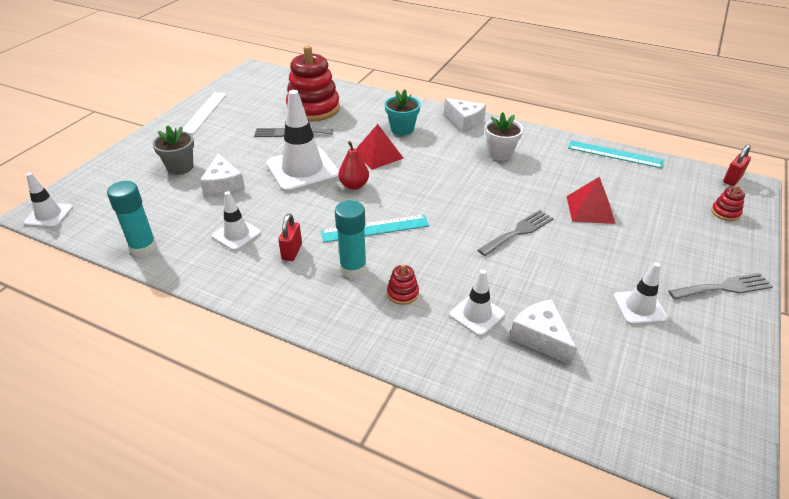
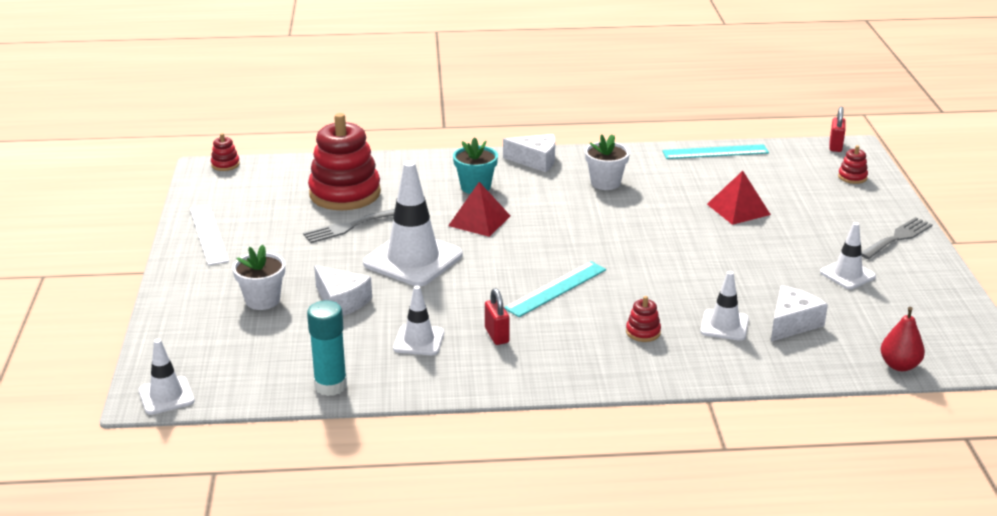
camera: 30 degrees left, 10 degrees down
grey flower pot [152,125,194,175] -> white flower pot [233,244,285,310]
turquoise glue stick [335,200,367,278] -> none
red pear [338,141,369,190] -> red pear moved to [880,307,925,371]
grey fork [478,210,554,256] -> none
white cheese [510,299,577,366] -> white cheese turned 105 degrees clockwise [771,285,828,342]
none -> red stacking toy [211,133,240,171]

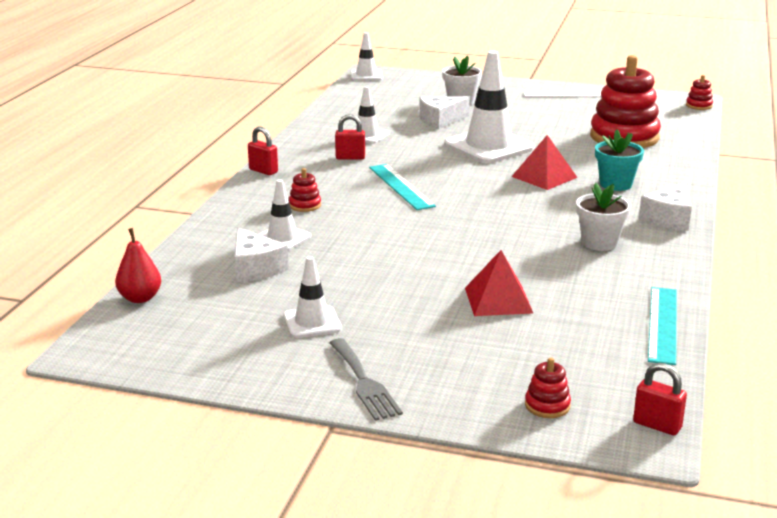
camera: 110 degrees right, 5 degrees down
grey fork [303,209,395,243] -> none
turquoise glue stick [307,301,347,396] -> none
none -> red padlock [248,126,278,175]

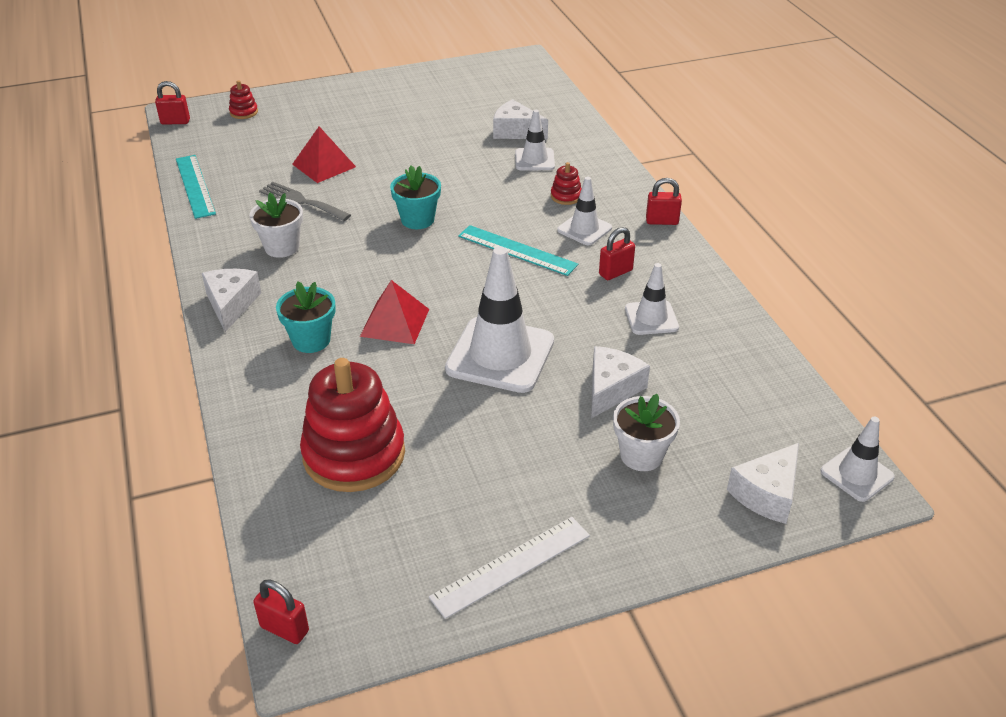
camera: 145 degrees right, 15 degrees up
red pear [115,228,161,303] -> none
white traffic cone [283,256,342,338] -> white traffic cone moved to [557,177,612,245]
grey fork [329,338,403,421] -> grey fork moved to [259,182,351,221]
red stacking toy [686,75,713,110] -> red padlock [253,580,309,644]
none -> turquoise flower pot [390,166,441,229]
none -> white cheese [727,443,799,524]

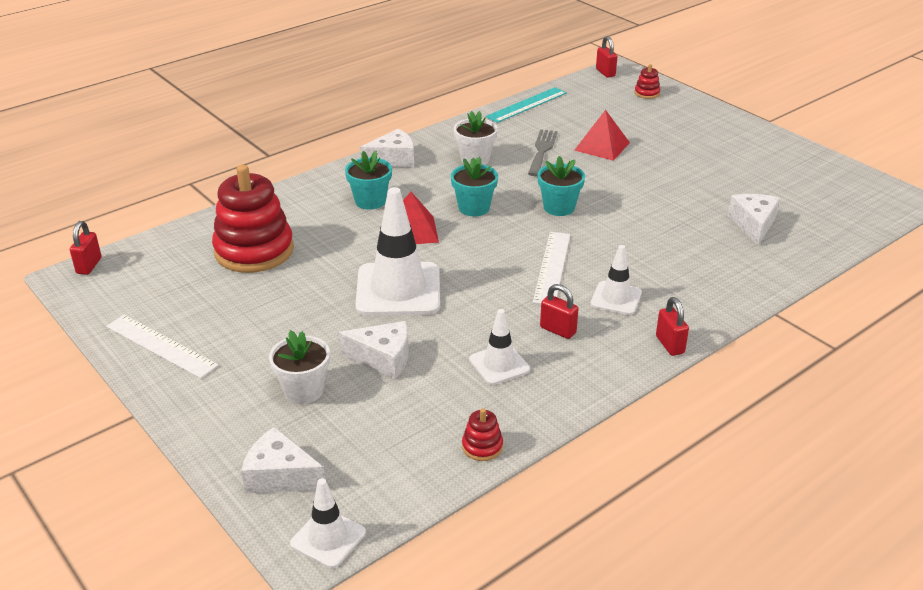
camera: 70 degrees right, 5 degrees down
turquoise ruler [458,225,578,276] -> white ruler [533,232,570,304]
white traffic cone [515,110,555,170] -> none
red stacking toy [551,162,582,205] -> red stacking toy moved to [462,408,503,461]
none -> turquoise flower pot [451,157,498,216]

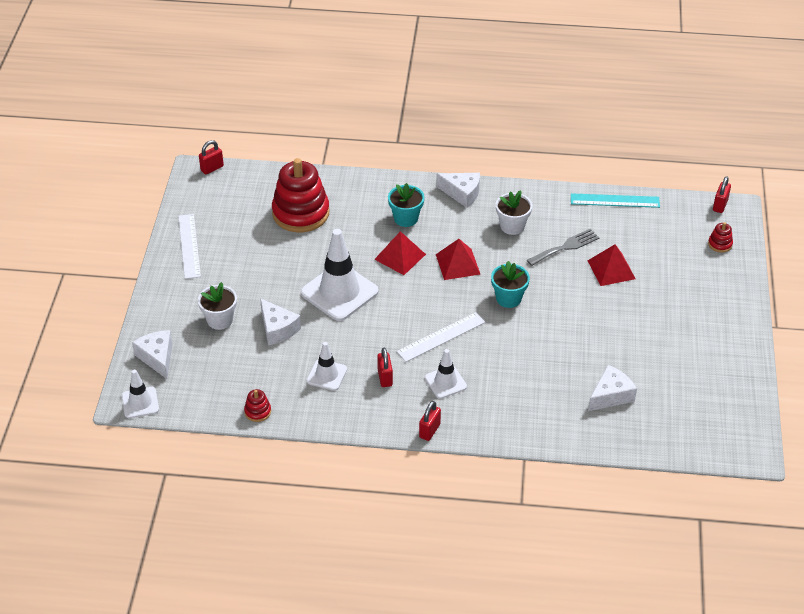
camera: 45 degrees right, 10 degrees up
turquoise flower pot [451,157,498,216] -> red pyramid [436,239,480,280]

